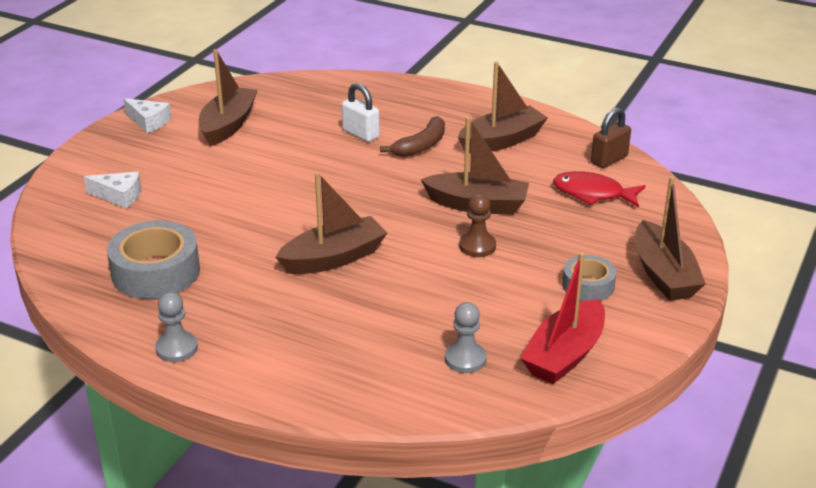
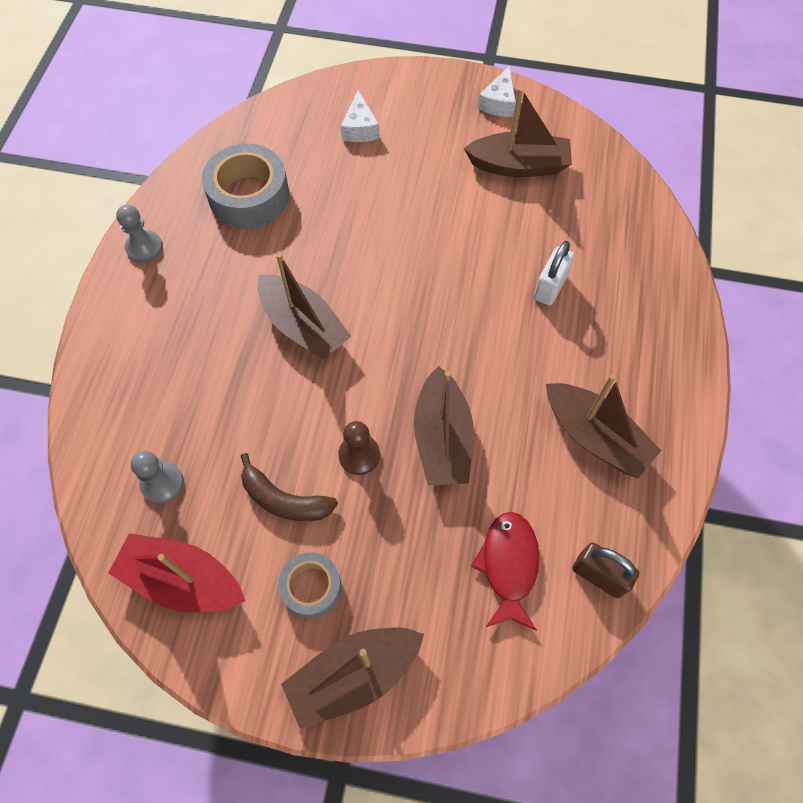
camera: 75 degrees right, 30 degrees up
brown banana [380,116,445,157] -> brown banana moved to [241,453,338,521]

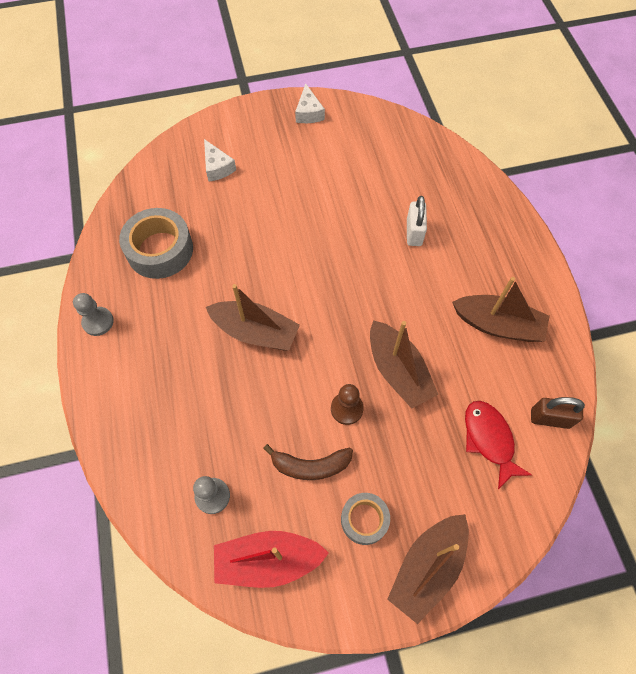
camera: 25 degrees left, 0 degrees up
brown boat [464,87,572,177] -> none

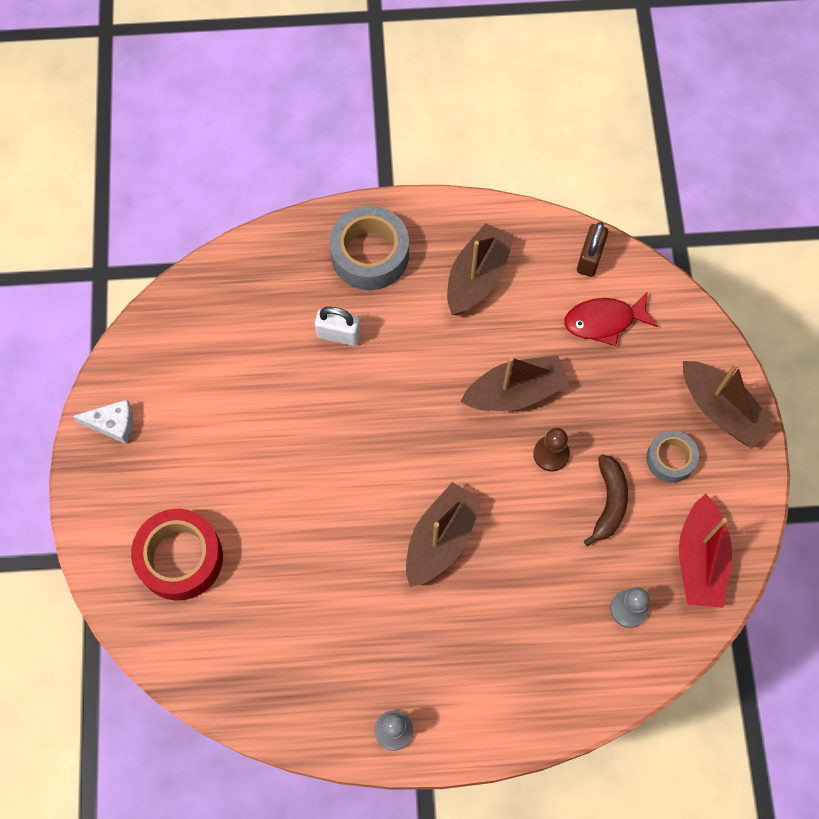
camera: 80 degrees left, 5 degrees up
grey tape [119,208,193,279] -> grey tape moved to [329,206,409,290]
white cheese [204,139,236,181] -> red tape [131,509,223,601]

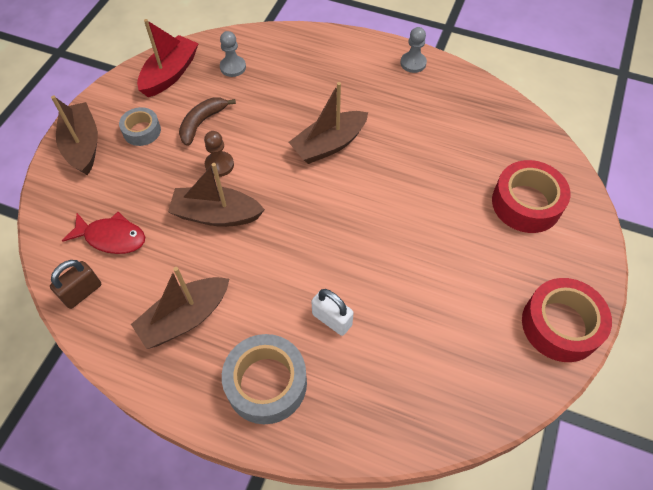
camera: 155 degrees left, 10 degrees down
white cheese [73,399,133,444] -> red tape [522,278,612,362]

